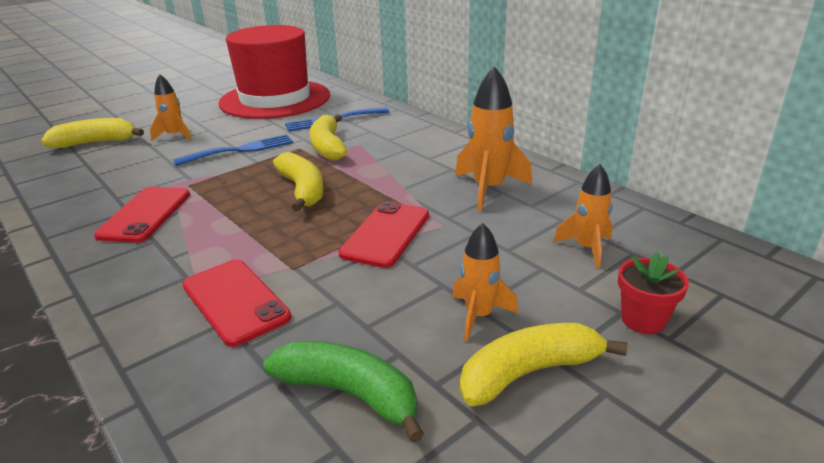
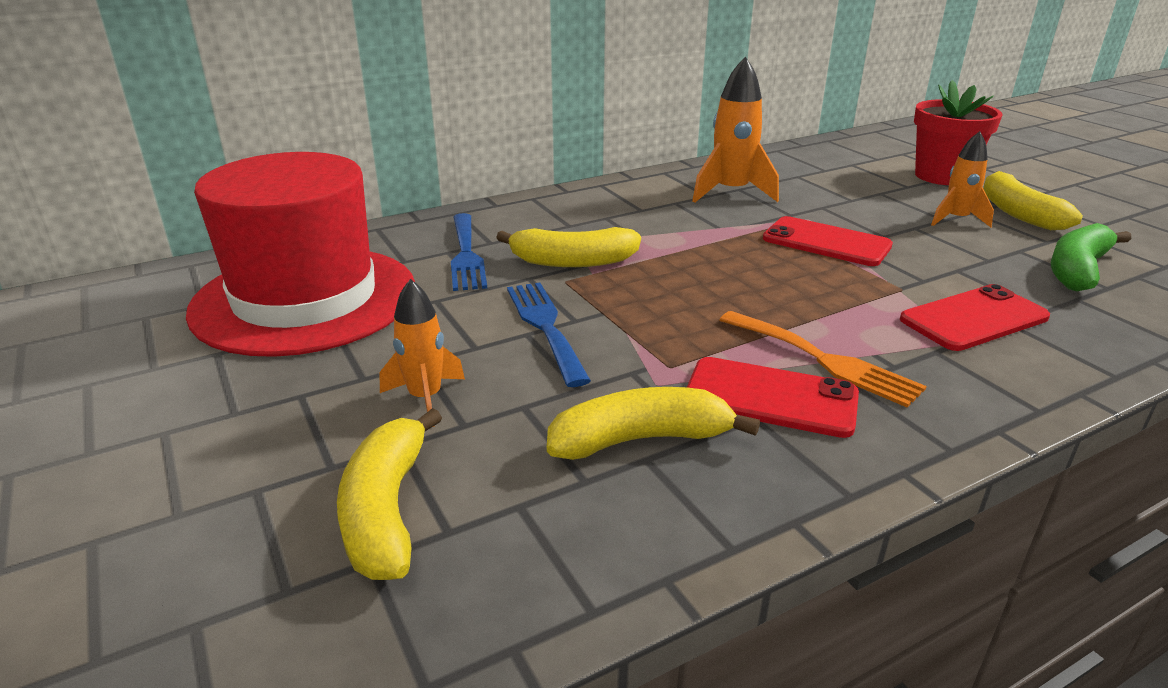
camera: 80 degrees left, 0 degrees up
yellow banana [273,152,324,212] -> yellow banana moved to [547,387,760,460]
orange rocket [553,164,613,268] -> none
red flower pot [618,251,689,334] -> red flower pot [914,80,1002,185], size x1.73
none -> orange fork [720,311,927,408]

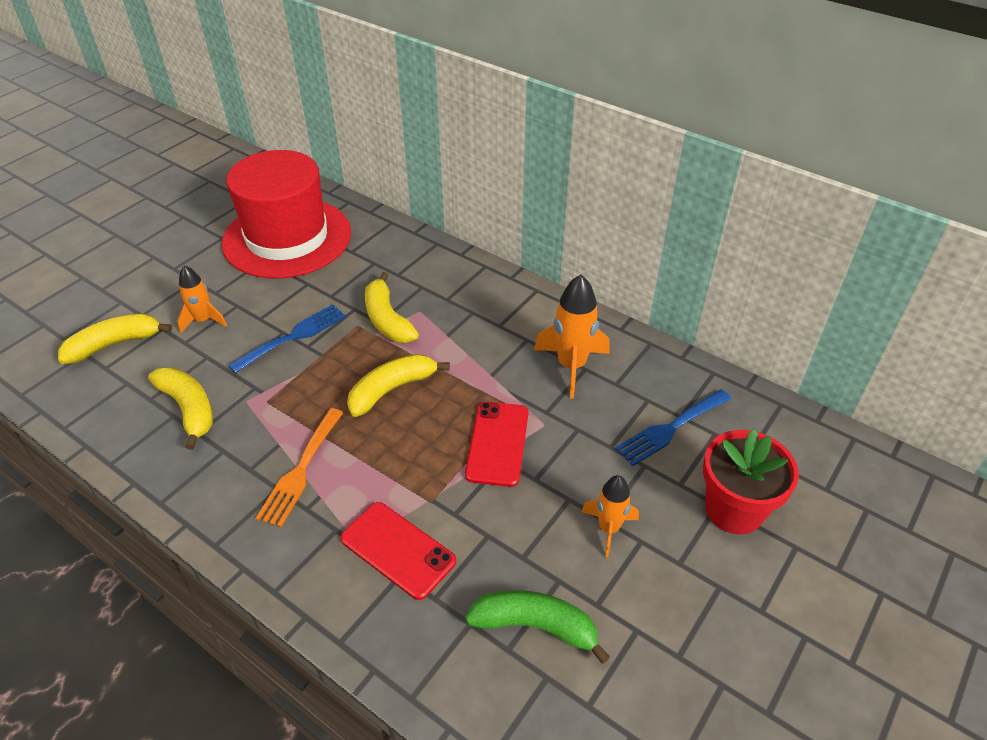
camera: 65 degrees right, 15 degrees up
blue fork [451,213,487,291] -> blue fork moved to [615,389,731,466]
red phone [687,357,859,438] -> none
yellow banana [983,171,1083,230] -> yellow banana moved to [347,354,450,417]

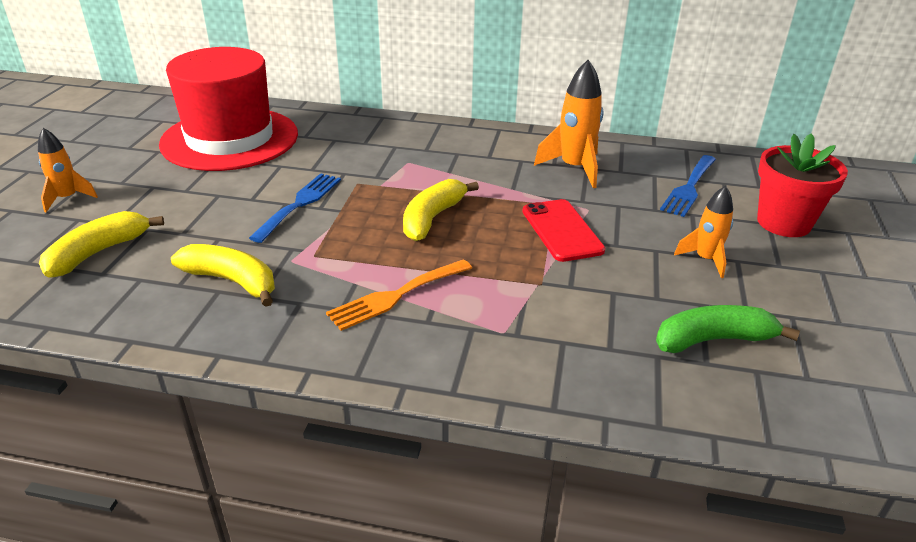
camera: 25 degrees left, 10 degrees down
orange rocket [177,265,227,333] -> orange rocket moved to [38,128,98,212]
orange fork [255,408,343,527] -> orange fork turned 60 degrees clockwise [326,259,472,331]
red phone [340,502,456,600] -> none
yellow banana [365,272,419,343] -> none

